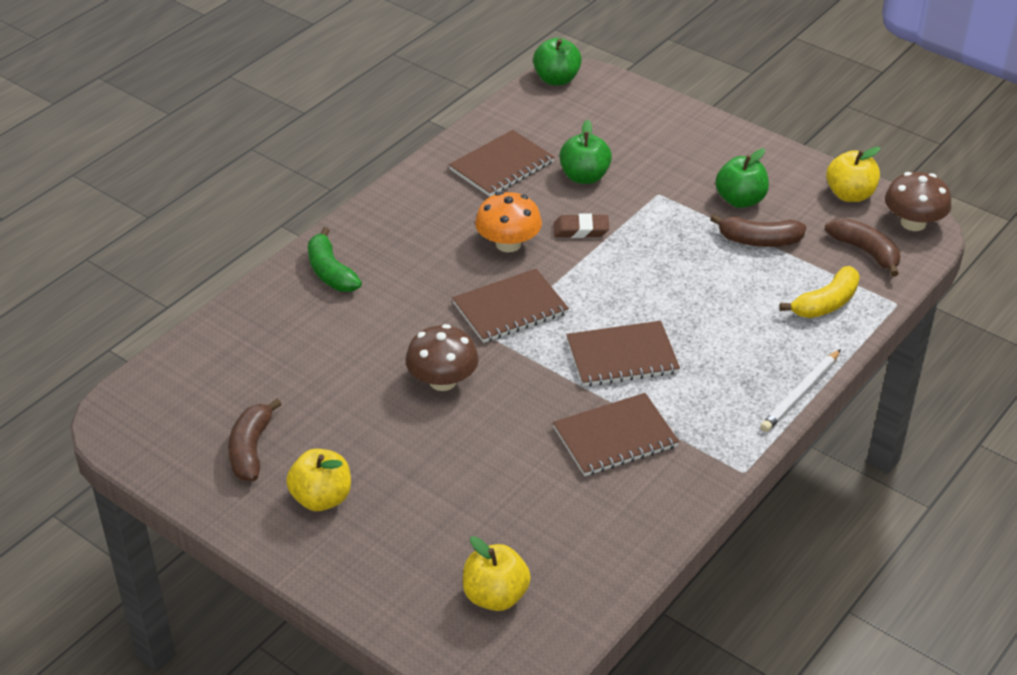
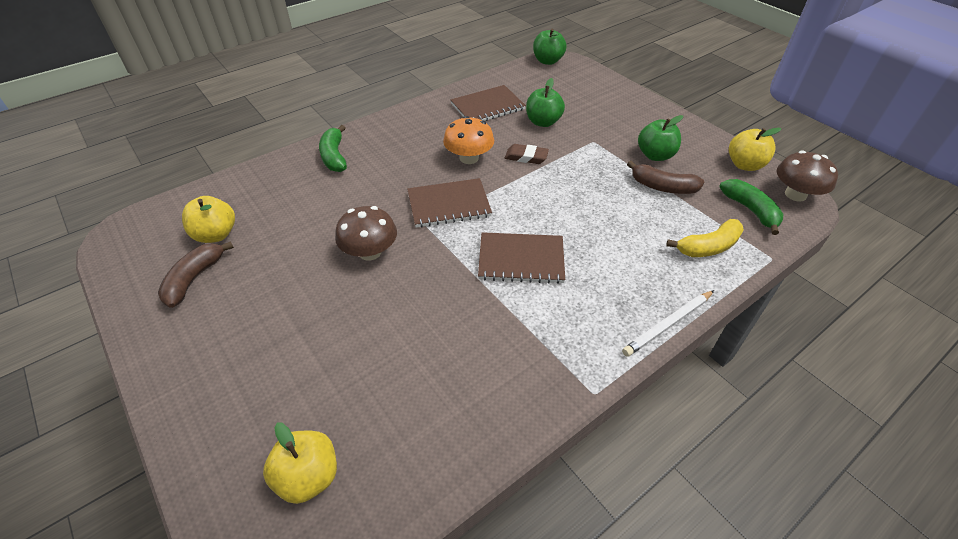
camera: 15 degrees right, 5 degrees up
yellow apple [286,449,351,511] -> yellow apple moved to [182,196,235,243]
brown notebook [553,393,679,476] -> none
brown banana [825,217,900,277] -> green banana [719,179,784,235]

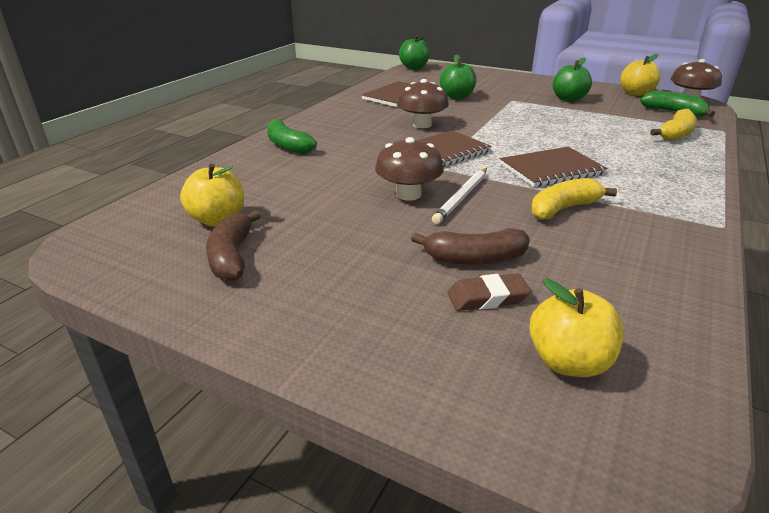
camera: 25 degrees left, 15 degrees down
orange mushroom [443,116,494,164] -> brown mushroom [397,79,449,128]
brown eraser [505,144,549,164] -> brown eraser moved to [447,273,531,311]
white pencil [622,290,714,357] -> white pencil moved to [432,168,487,224]
brown banana [627,161,704,194] -> brown banana moved to [411,228,530,265]
none -> yellow banana [531,178,617,220]

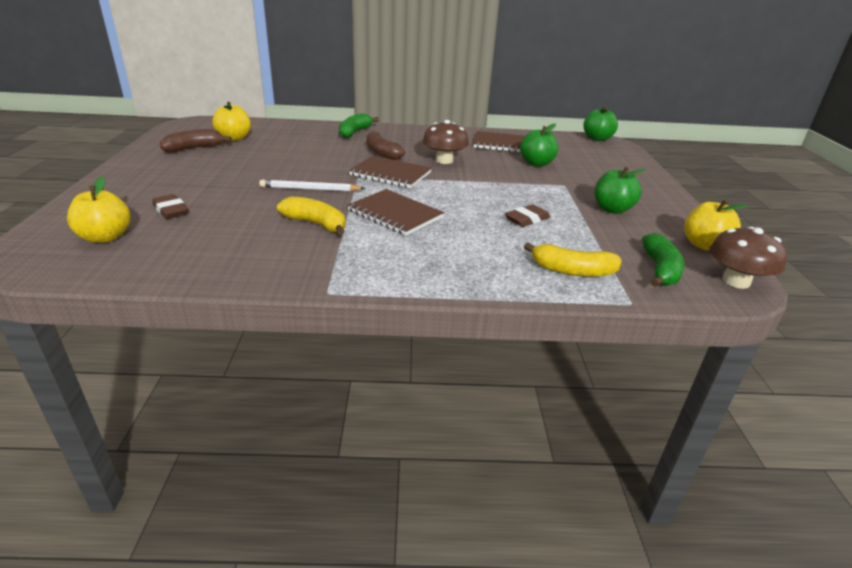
camera: 60 degrees right, 0 degrees up
brown mushroom [375,137,444,200] -> none
brown banana [411,228,530,265] -> brown banana moved to [366,131,405,160]
none -> brown eraser [505,204,550,227]

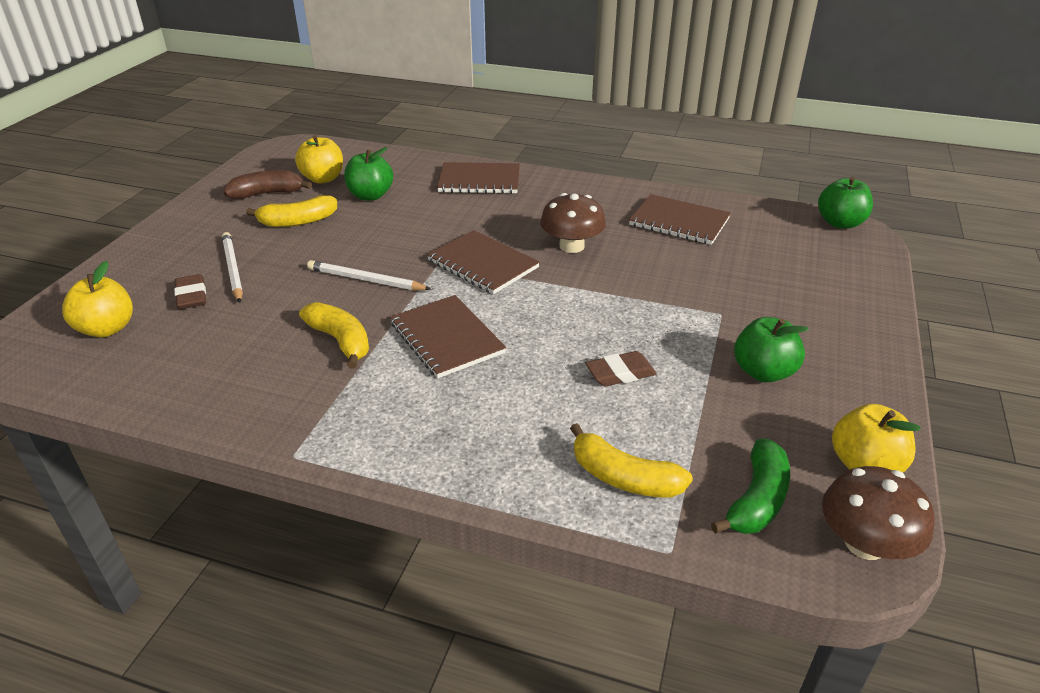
camera: 20 degrees right, 5 degrees up
green banana [339,113,379,138] -> brown notebook [437,162,520,194]
brown banana [366,131,405,160] -> none
green apple [520,123,558,166] -> green apple moved to [344,147,393,201]
none -> white pencil [222,232,243,303]
none -> yellow banana [246,195,337,227]

